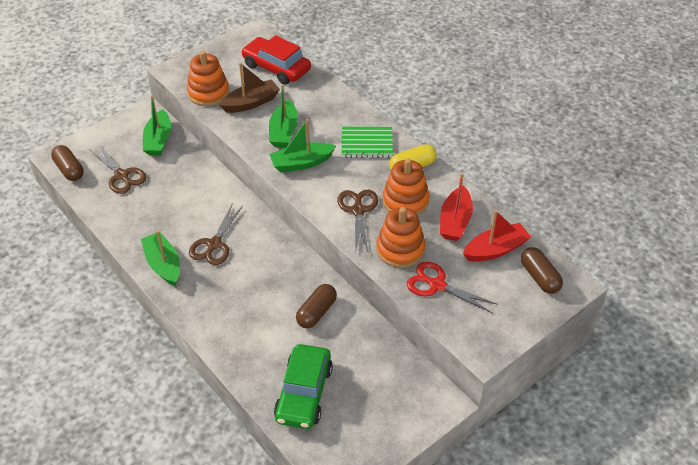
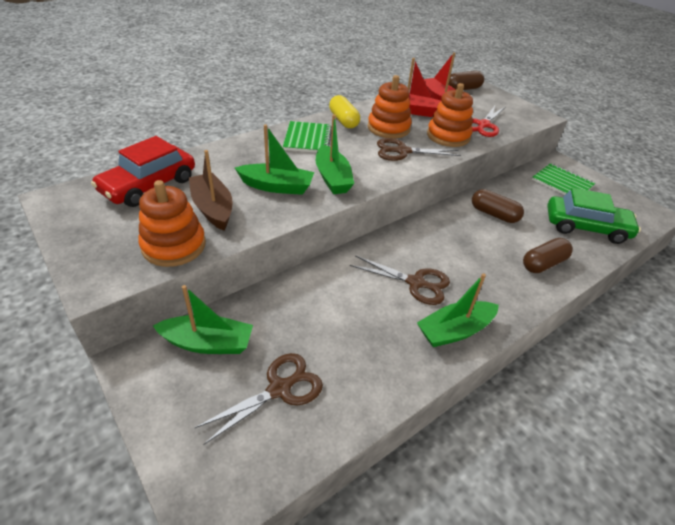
camera: 90 degrees left, 5 degrees down
brown capsule [51,145,84,181] -> brown capsule moved to [523,238,573,273]
none -> green notebook [532,163,595,195]

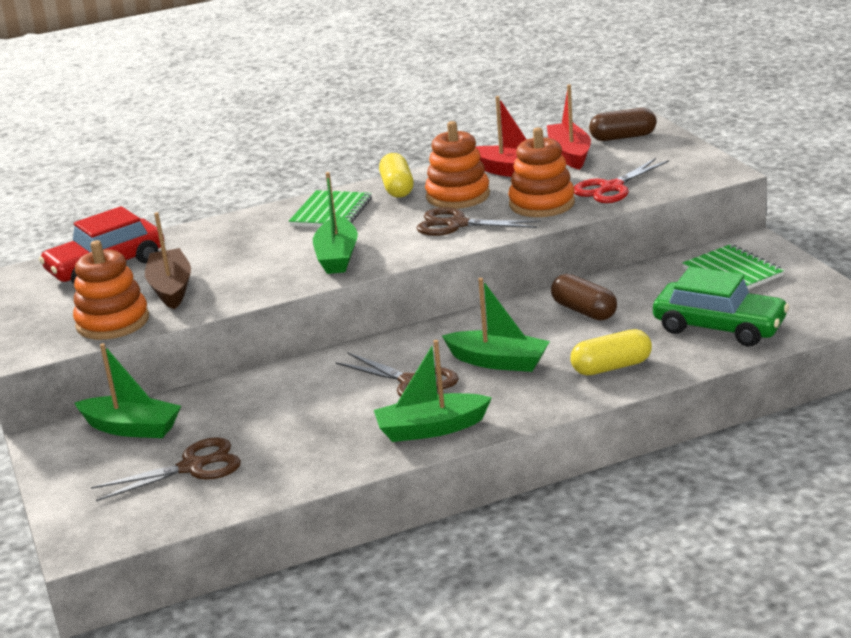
camera: 20 degrees right, 15 degrees down
green boat [235,124,314,195] -> green boat moved to [442,278,550,372]
brown capsule [523,238,573,273] -> yellow capsule [570,329,652,375]

